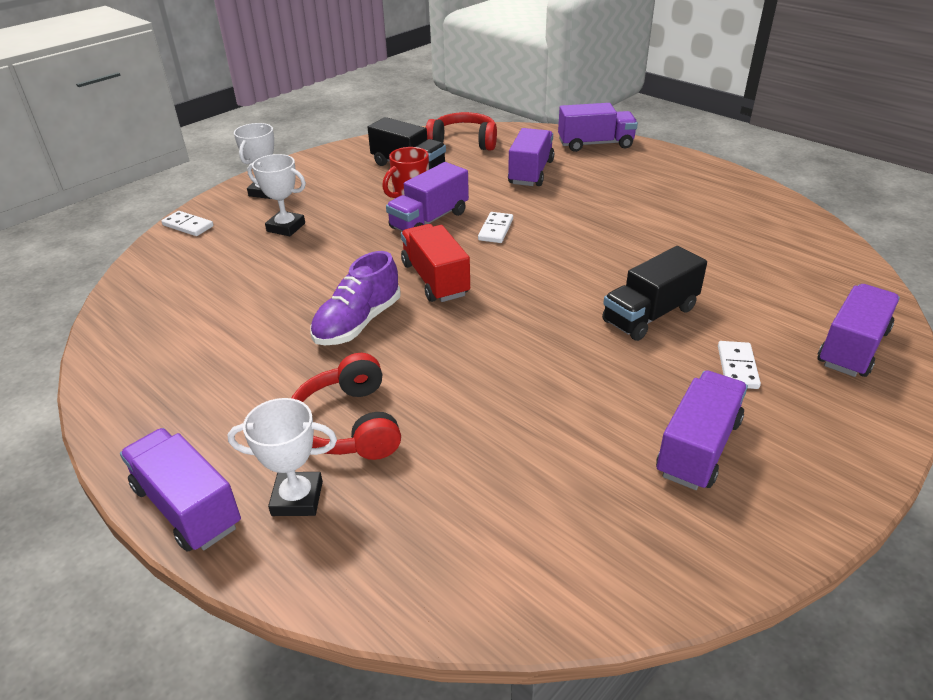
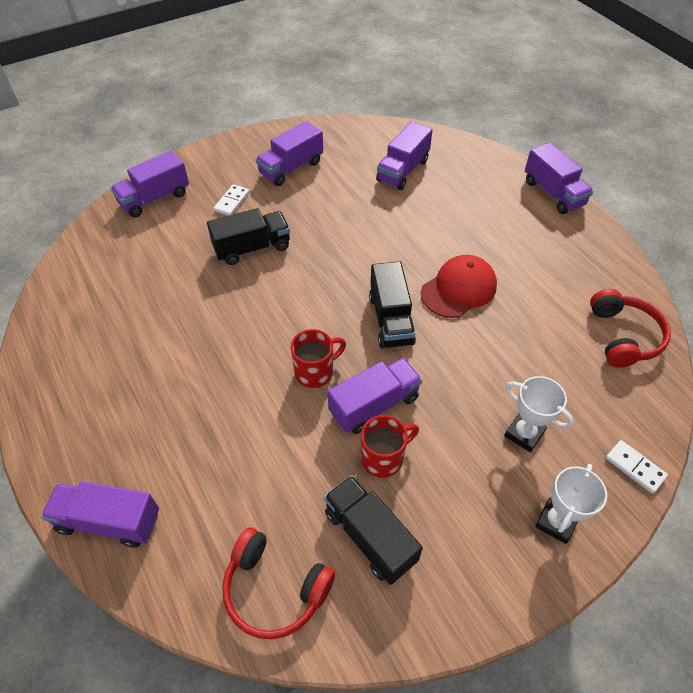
camera: 165 degrees left, 15 degrees up
white trophy [228,398,337,516] -> none
red headphones [292,353,401,460] -> red headphones moved to [590,289,671,368]
purple shoe [310,251,401,345] -> red cap [421,255,497,318]
red truck [401,224,470,302] -> black truck [369,261,416,349]
white domino [478,212,513,243] -> red mug [291,329,346,388]
purple truck [508,128,554,186] -> purple truck moved to [376,121,433,190]

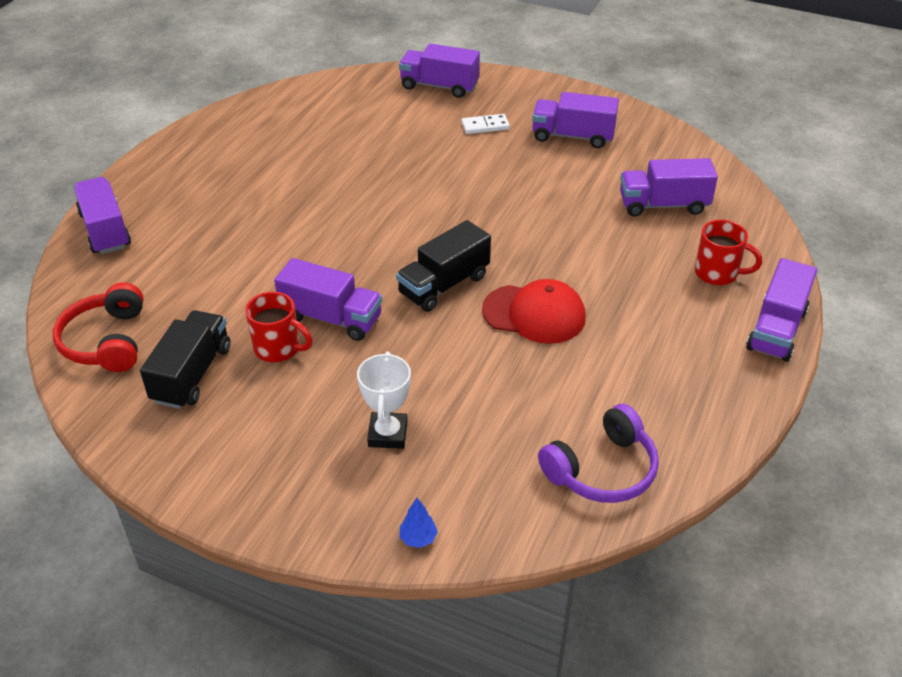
camera: 55 degrees right, 10 degrees down
black truck [207,208,290,265] -> none
red mug [291,329,346,388] -> red mug moved to [695,220,762,285]
white trophy [535,464,607,544] -> none
red headphones [590,289,671,368] -> purple headphones [538,404,659,503]
white domino [606,440,668,494] -> blue tree [399,498,438,548]

